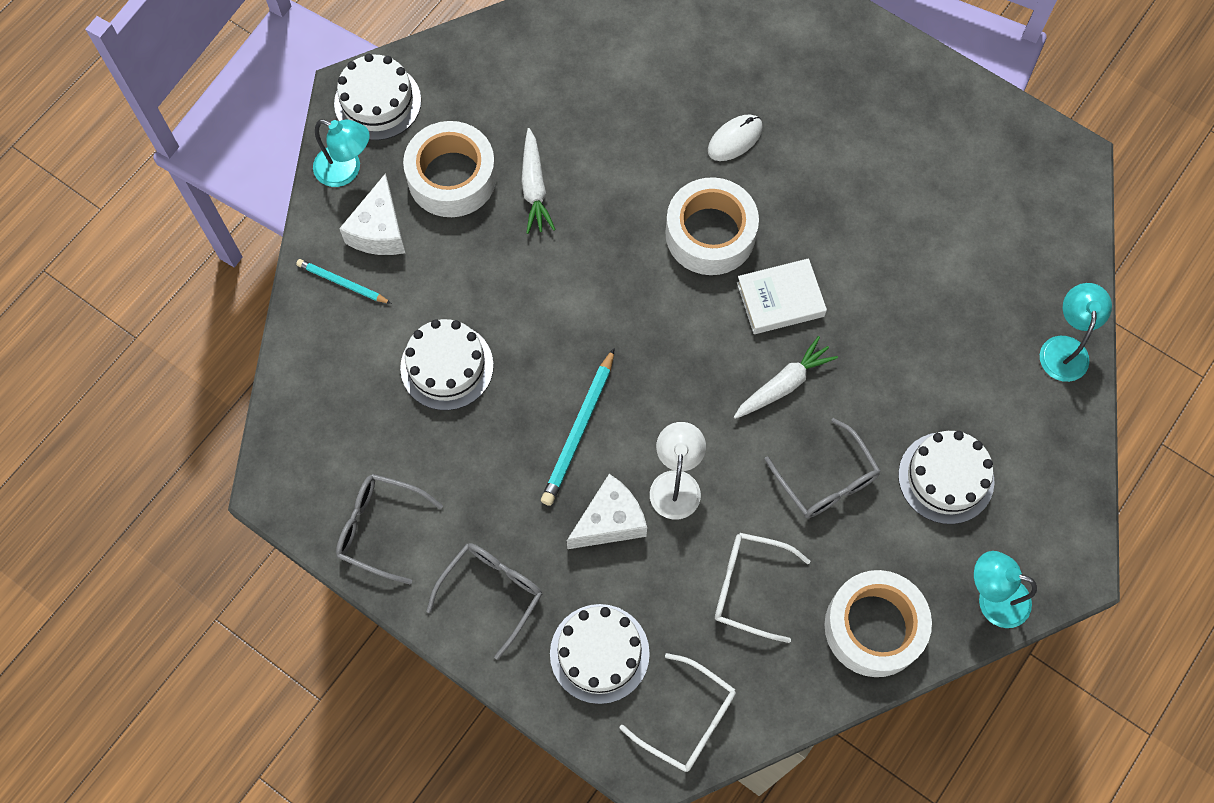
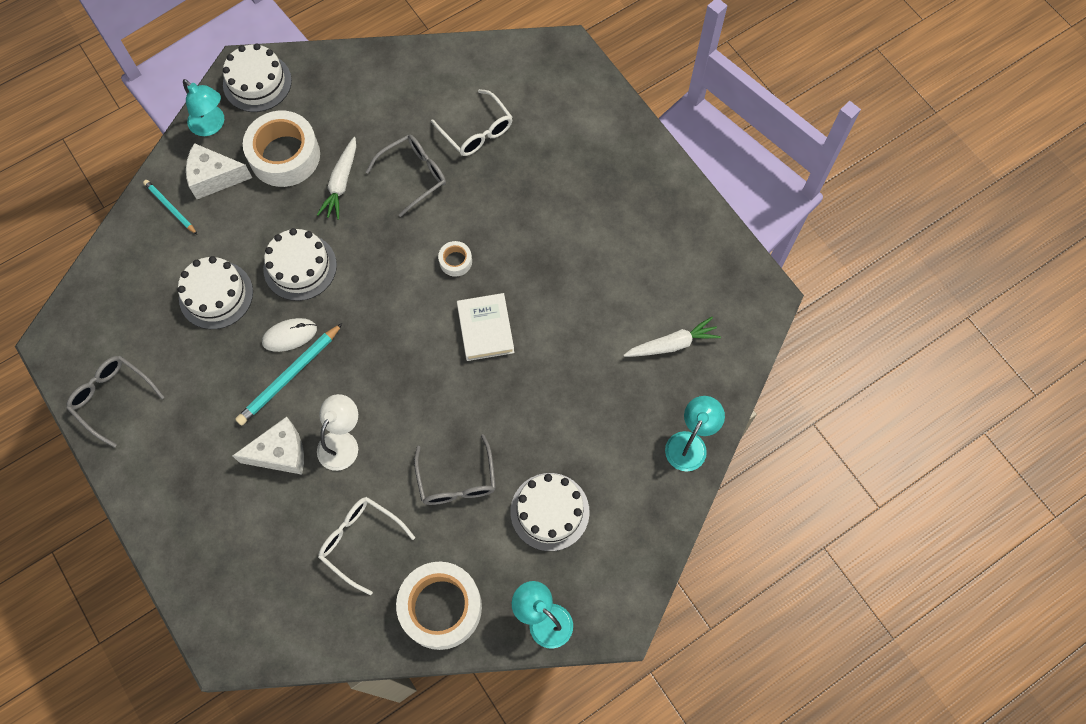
camera: 20 degrees right, 0 degrees up
white cheese [339,173,405,255] -> white cheese turned 60 degrees clockwise [186,143,252,199]
grey glasses [426,543,542,659] -> grey glasses moved to [366,135,446,217]
white cake [550,604,650,704] -> white cake moved to [263,228,337,301]
white glasses [620,653,736,772] -> white glasses moved to [431,89,512,156]
white tape [665,177,759,275] -> white tape [438,241,472,277], size x0.45
white mouse [708,114,763,161] -> white mouse moved to [262,318,317,352]
white carrot [734,336,838,419] -> white carrot moved to [623,317,721,357]
white book [737,258,827,334] -> white book turned 75 degrees clockwise [457,293,514,361]

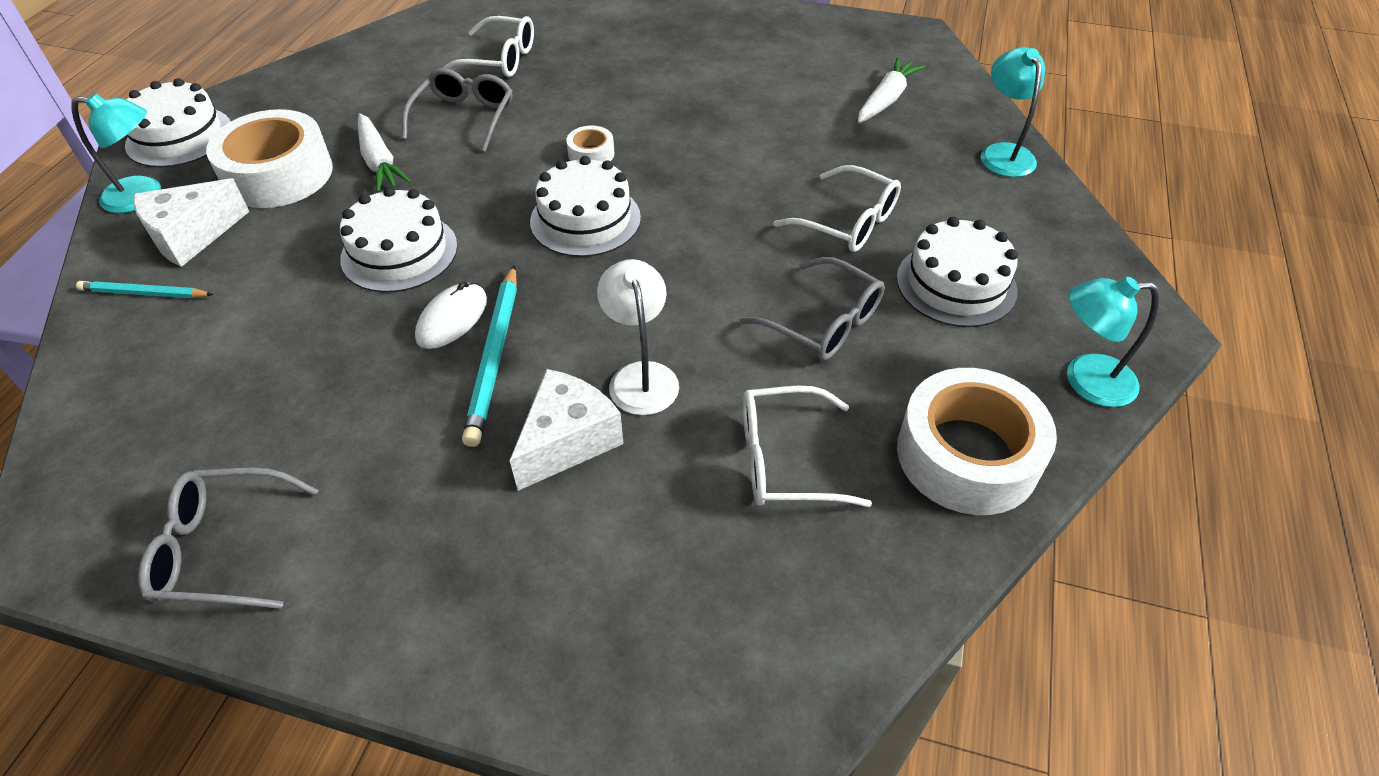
camera: 40 degrees left, 20 degrees down
white cake [178,256,253,329] -> white cake moved to [530,156,641,257]
white book [457,293,514,361] -> none
none -> white glasses [773,165,901,252]

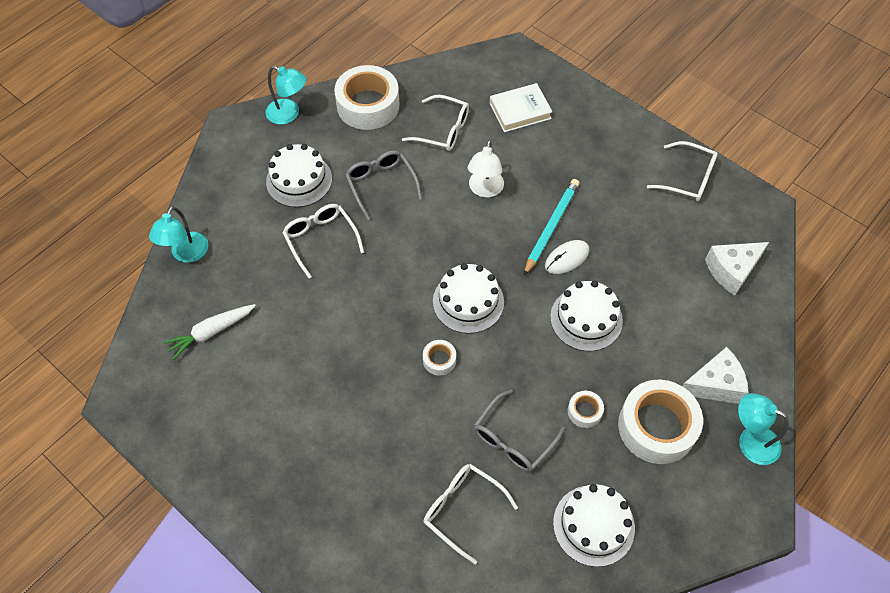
camera: 155 degrees left, 10 degrees up
turquoise pencil [76,281,214,298] -> none
white cake [125,78,231,168] -> white cake moved to [553,484,635,567]
grey glasses [138,468,318,609] -> white glasses [647,141,718,202]
white carrot [358,113,411,192] -> white tape [568,391,604,428]
white cheese [510,369,624,491] -> white cheese moved to [705,242,769,296]
none -> white book [490,83,553,132]

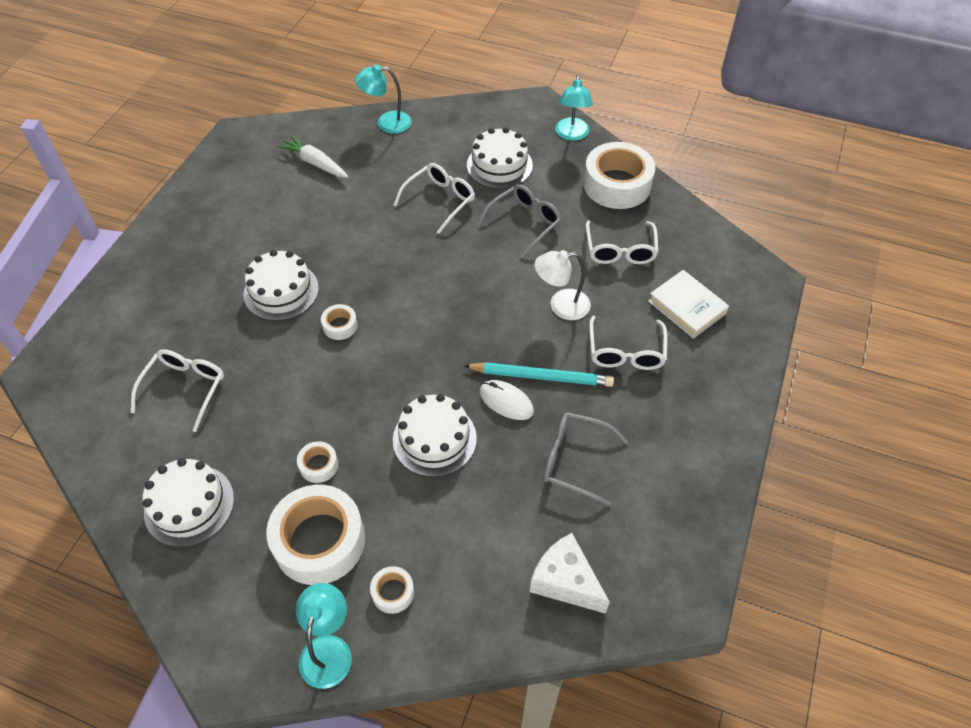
camera: 70 degrees right, 5 degrees down
white cake [433,263,504,334] -> white cake moved to [243,250,319,321]
grey glasses [474,390,565,472] -> grey glasses moved to [543,412,628,506]
white glasses [647,141,718,202] -> white glasses moved to [589,316,667,370]
white cheese [683,347,749,404] -> white tape [370,566,414,614]

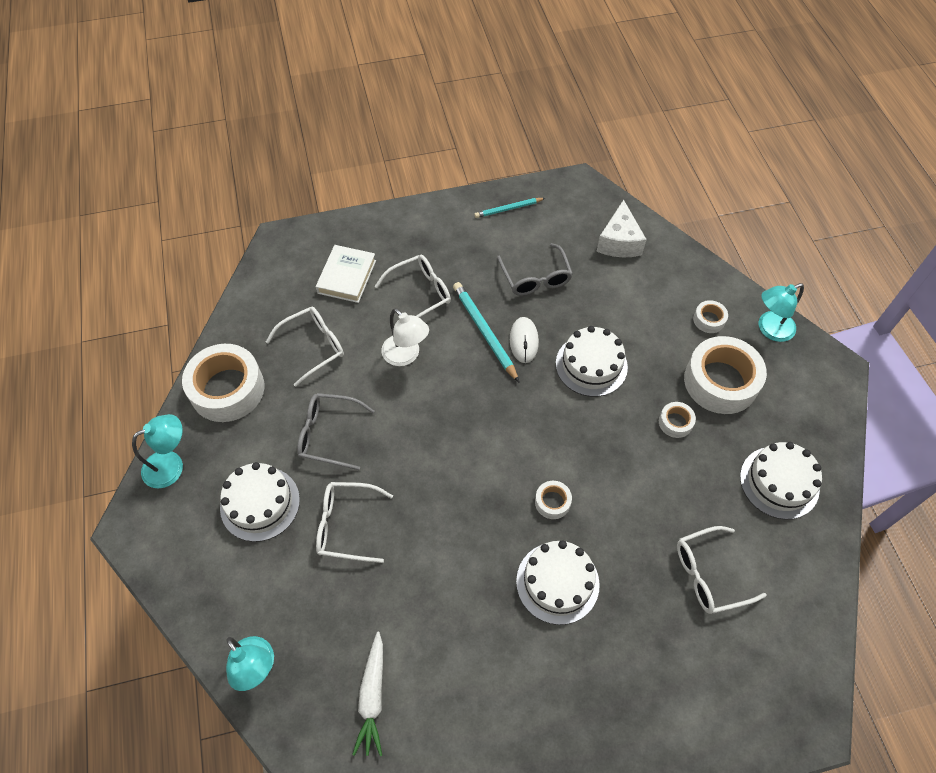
camera: 125 degrees left, 5 degrees up
none -> turquoise pencil [474,198,545,218]

